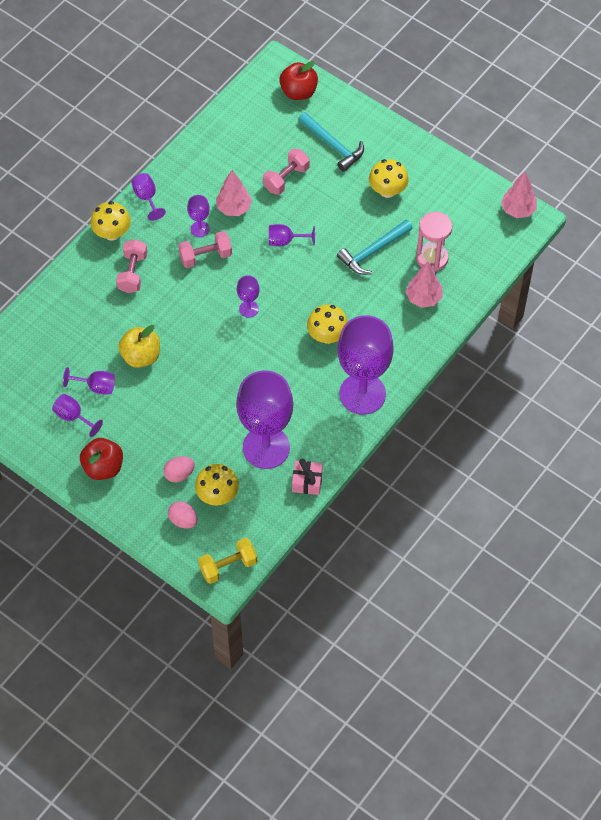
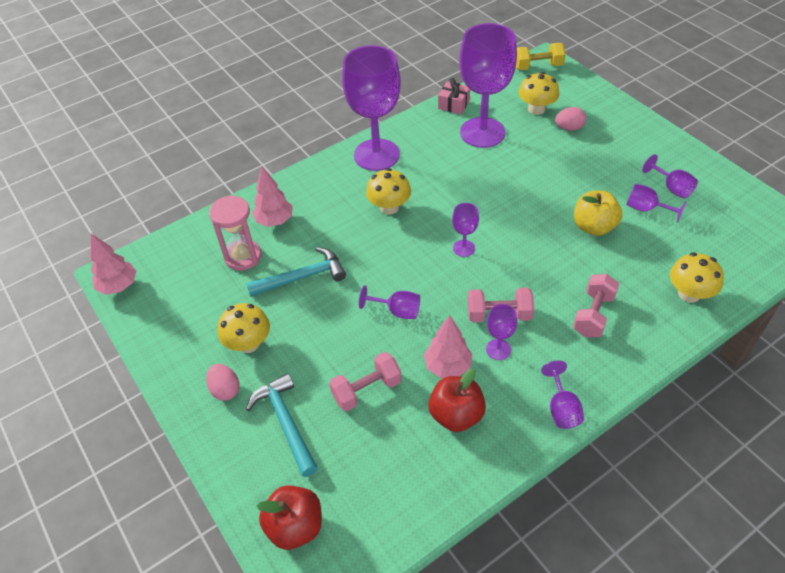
camera: 160 degrees left, 10 degrees down
red apple [80,438,123,480] -> red apple moved to [428,369,486,432]
yellow mushroom [90,201,131,241] -> yellow mushroom moved to [670,253,724,303]
pink egg [168,501,198,529] -> pink egg moved to [206,364,240,401]

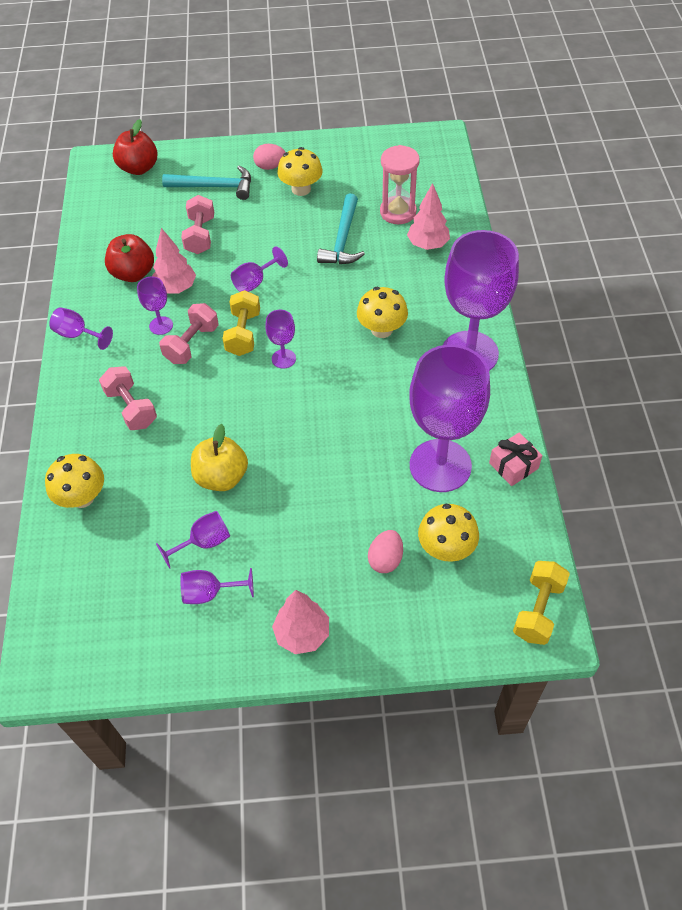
camera: 120 degrees right, 5 degrees up
pink tree [90,233,136,295] -> pink tree moved to [272,590,329,654]
none -> yellow dumbbell [222,290,260,356]

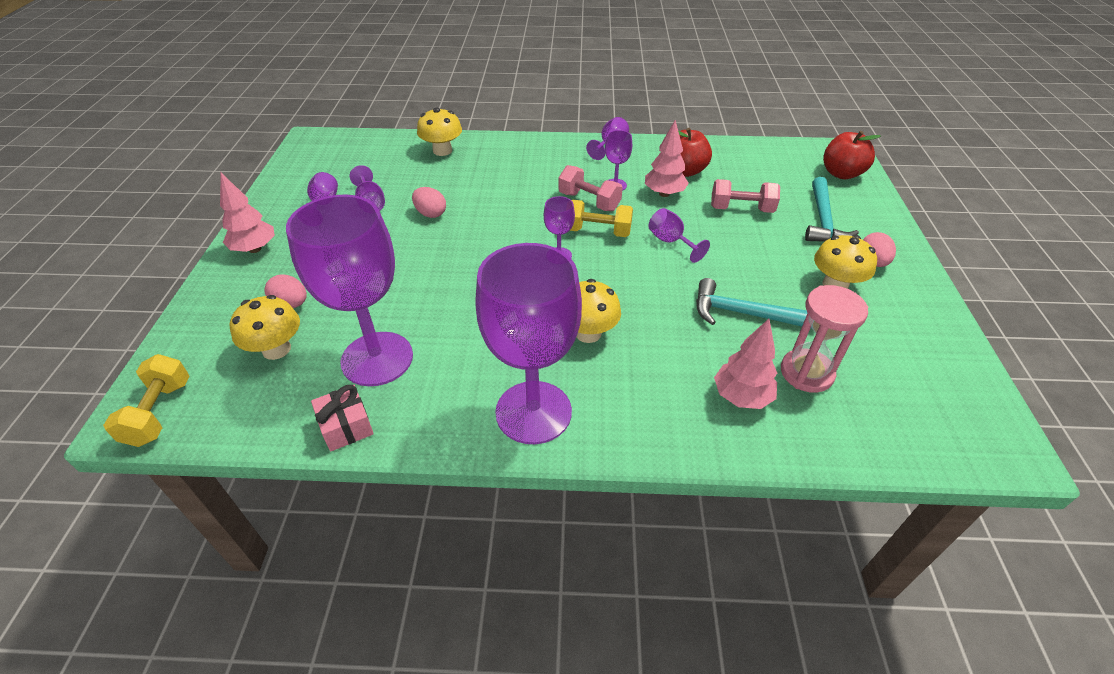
camera: 95 degrees right, 10 degrees down
pink dumbbell [99,366,157,430] -> none
yellow apple [191,424,248,491] -> pink egg [412,187,446,218]
yellow dumbbell [513,561,570,645] -> yellow dumbbell turned 60 degrees clockwise [103,354,190,447]

